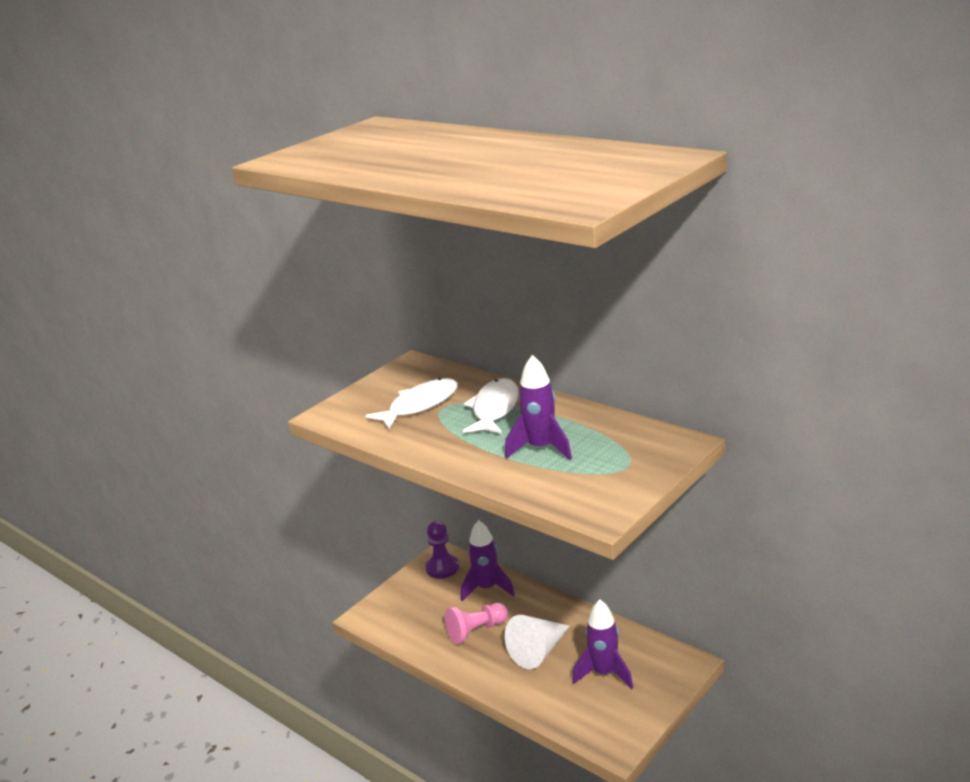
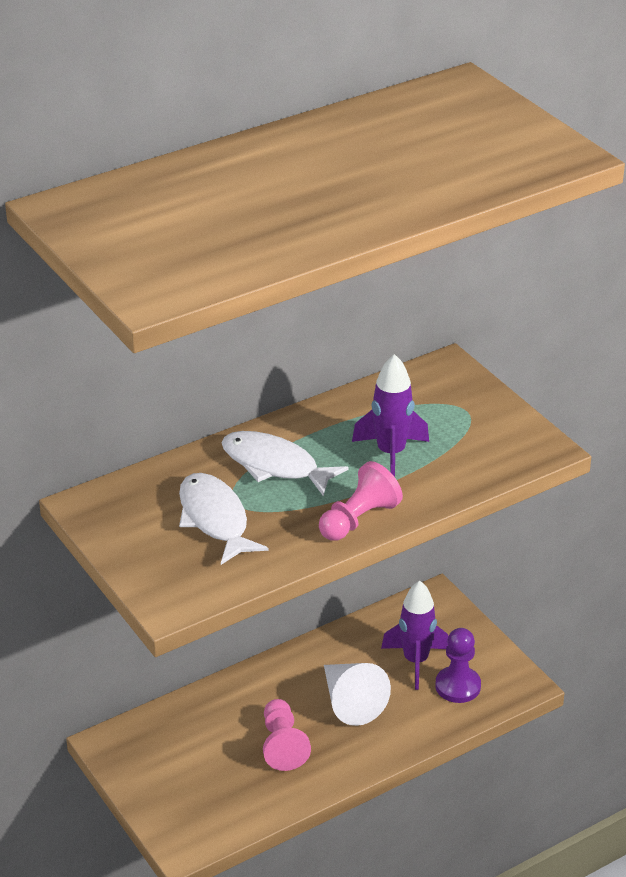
camera: 75 degrees left, 10 degrees up
purple pawn [425,521,459,579] -> purple pawn moved to [435,628,481,703]
purple rocket [461,520,515,602] -> none
none -> pink pawn [319,461,403,541]

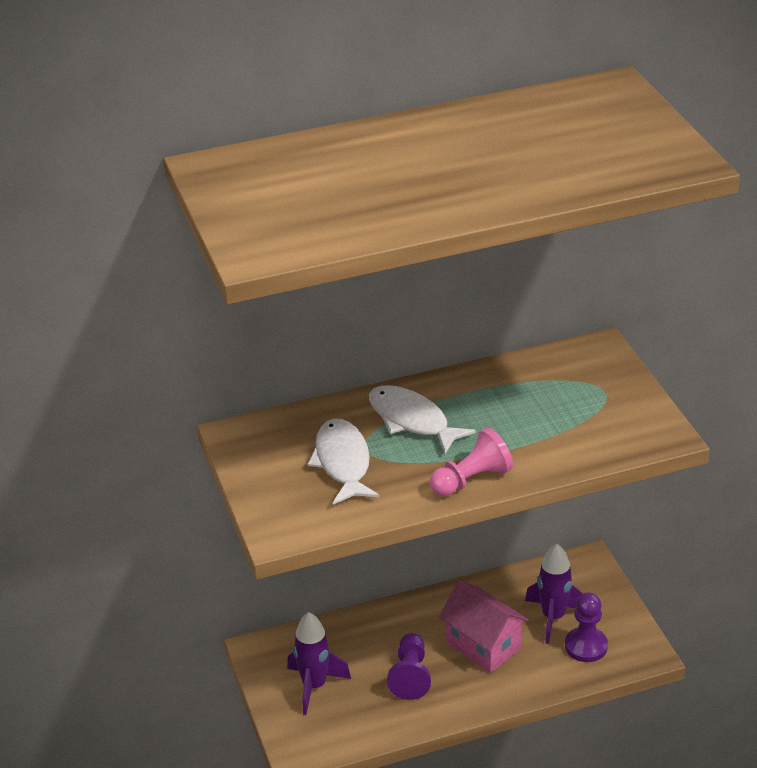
camera: 15 degrees right, 0 degrees up
pink pawn [263,699,311,771] -> purple pawn [387,633,431,700]
white cone [324,663,391,726] -> pink house [439,580,528,673]
purple rocket [352,354,429,477] -> purple rocket moved to [287,612,351,715]

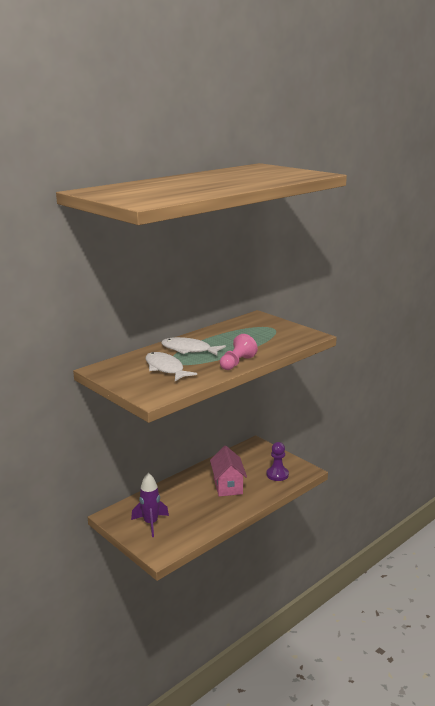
camera: 25 degrees left, 15 degrees down
purple pawn [387,633,431,700] -> none
pink house [439,580,528,673] -> pink house turned 60 degrees clockwise [210,446,247,496]
purple rocket [525,544,583,644] -> none

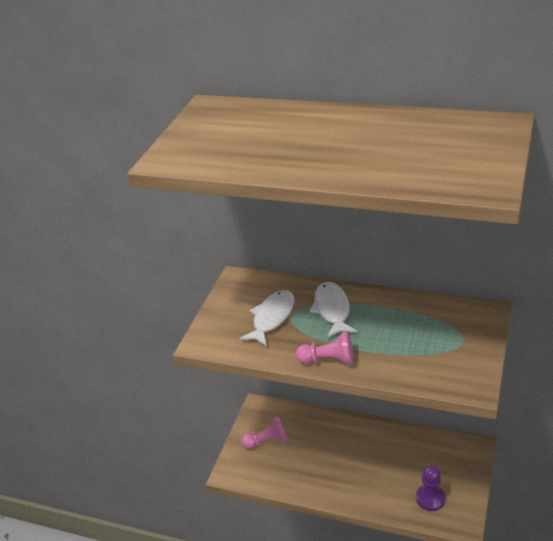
camera: 65 degrees right, 15 degrees up
purple rocket [131,473,169,537] -> pink pawn [241,416,288,449]
pink house [210,446,247,496] -> none

